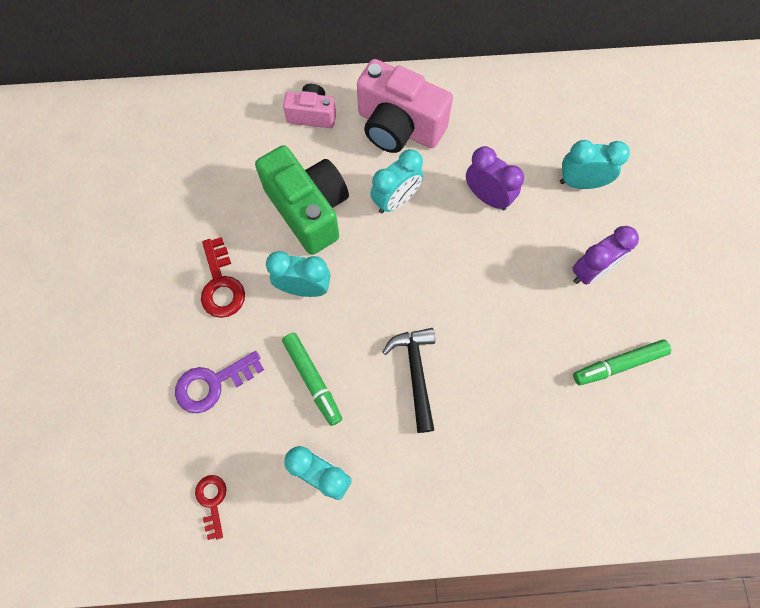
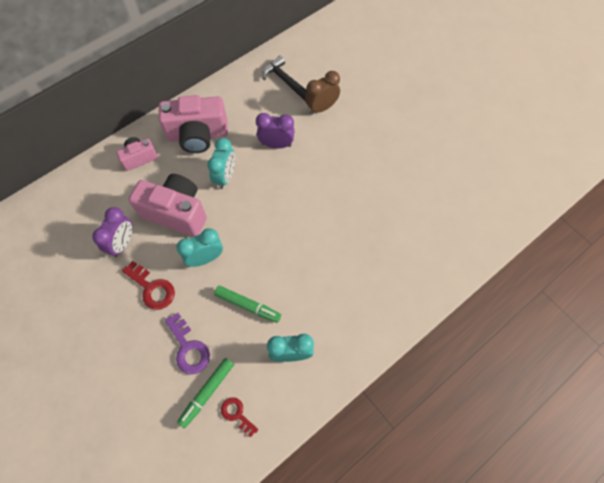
camera: 35 degrees left, 5 degrees down
purple key [175,351,264,413] -> purple key turned 60 degrees counterclockwise [165,313,210,374]
green camera [255,145,349,255] -> pink camera [128,174,207,237]
black hammer [382,328,435,433] -> black hammer moved to [262,56,307,102]
turquoise clock [560,140,630,189] -> brown clock [305,71,340,115]
purple clock [572,226,639,285] -> purple clock moved to [92,207,133,257]
green marker [573,340,671,385] -> green marker moved to [177,358,234,428]

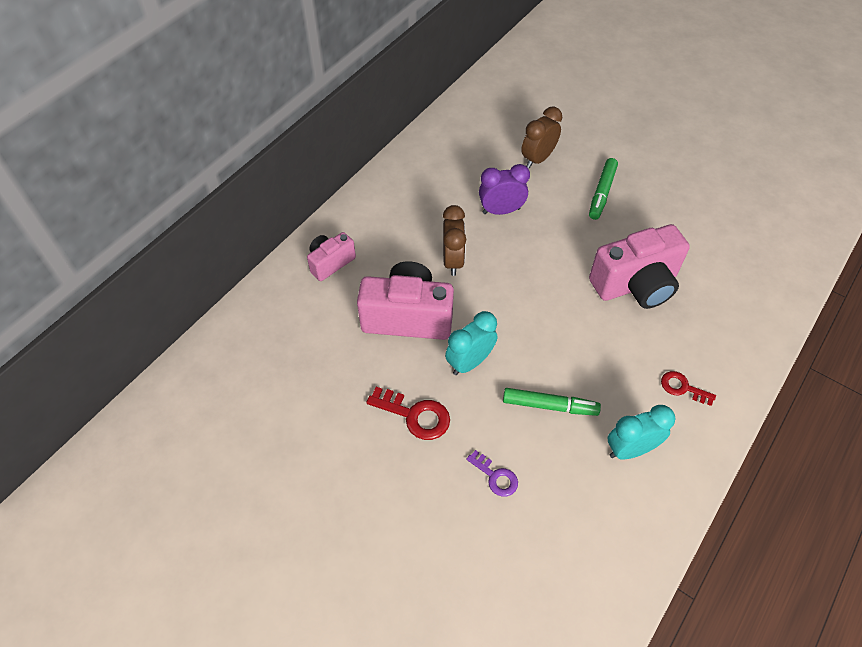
camera: 15 degrees left, 10 degrees down
purple clock [92,207,133,257] -> none
pink camera [159,95,228,153] -> pink camera moved to [589,224,690,309]
purple key [165,313,210,374] -> purple key [466,450,518,497], size x0.64
green marker [177,358,234,428] -> green marker moved to [589,158,618,220]
turquoise clock [207,138,235,189] -> brown clock [443,205,466,276]
red key [221,397,258,437] -> red key moved to [661,371,716,406]
black hammer [262,56,307,102] -> none

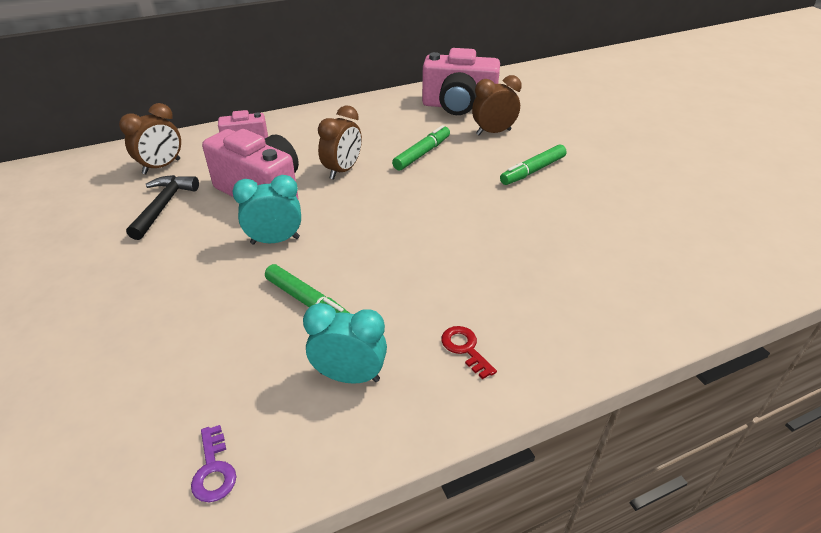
camera: 30 degrees right, 15 degrees down
red key [366,387,450,440] -> none
purple key [466,450,518,497] -> purple key moved to [191,425,236,502]
purple clock [479,164,530,215] -> green marker [392,125,450,171]
pink camera [589,224,690,309] -> pink camera moved to [422,48,500,115]
none -> brown clock [119,103,181,174]
none -> black hammer [126,175,199,240]

